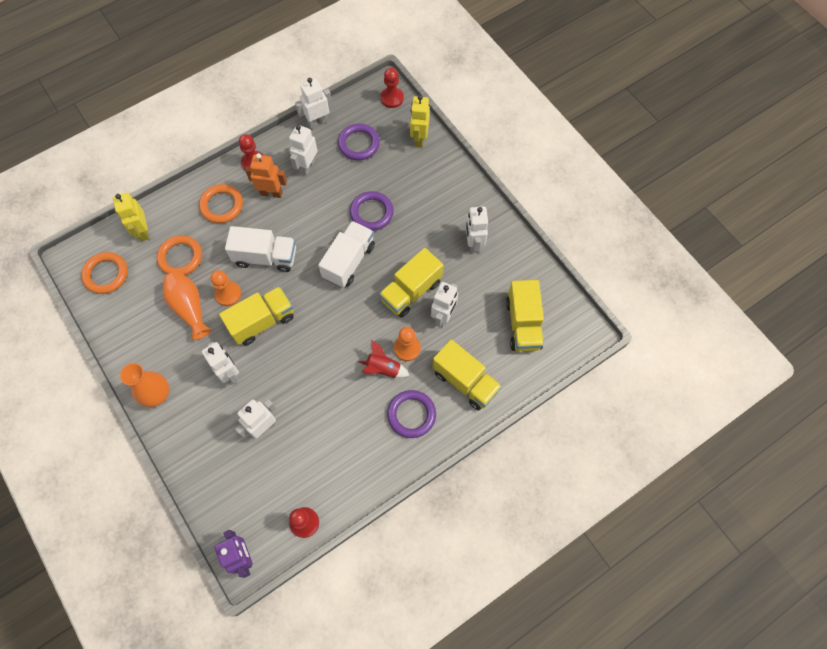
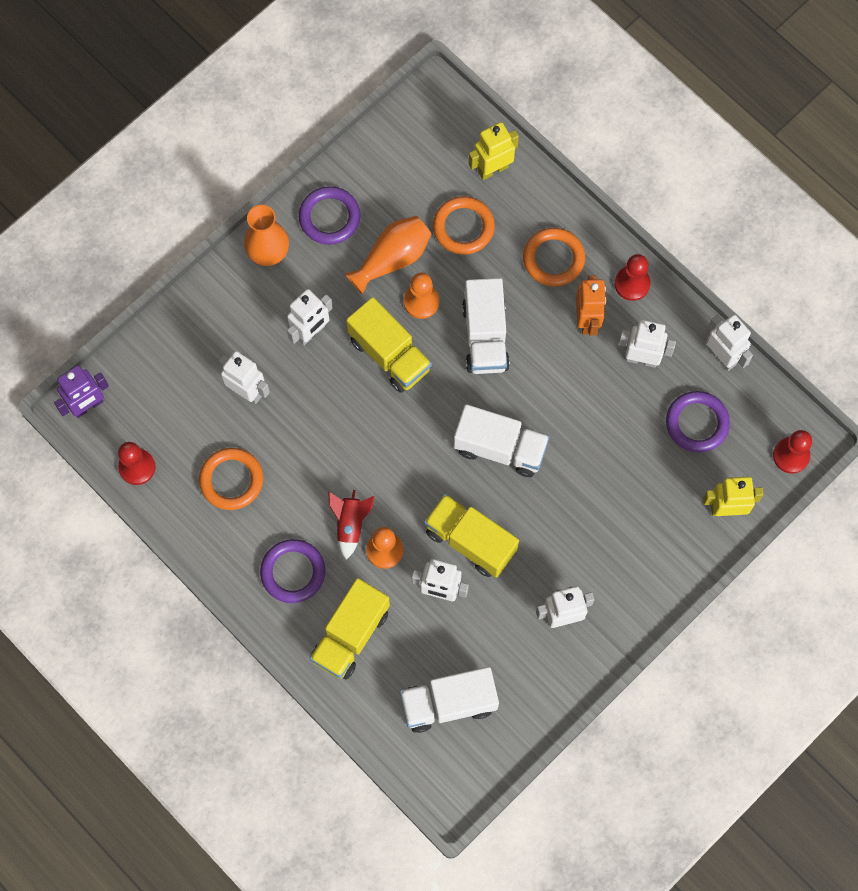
camera: 80 degrees right, 5 degrees up
orange ring [81,252,128,294] -> orange ring moved to [199,448,263,510]
purple ring [350,191,394,231] -> purple ring moved to [299,186,361,245]
yellow truck [506,280,544,352] -> white truck [400,667,499,733]

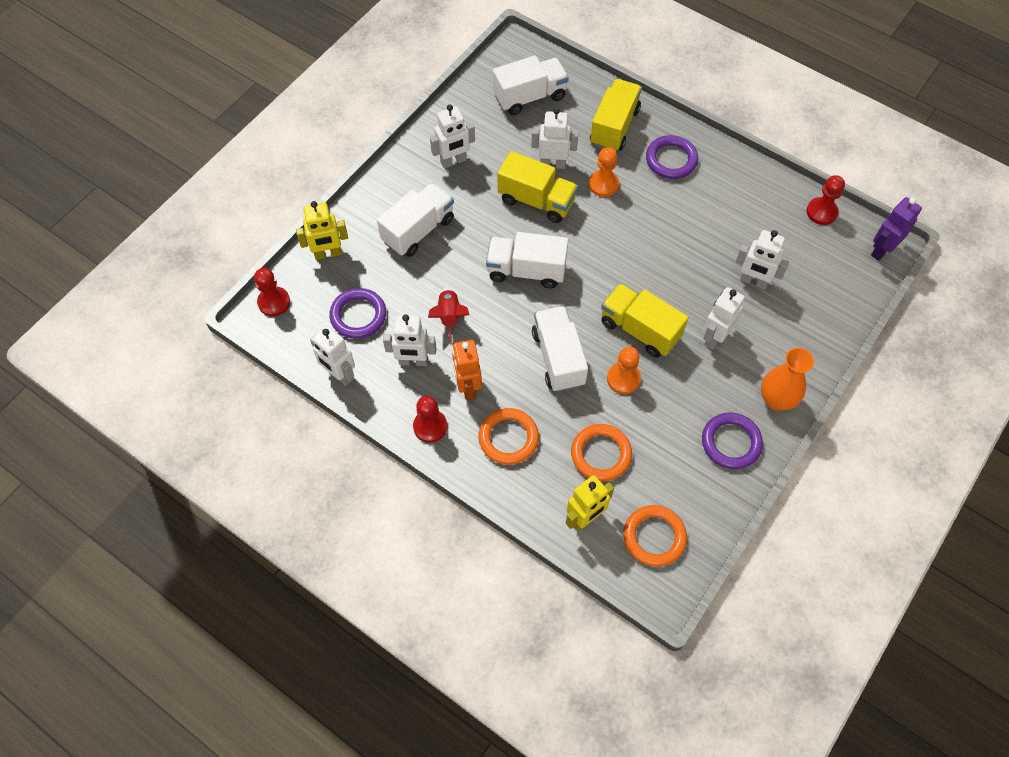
camera: 170 degrees right, 10 degrees down
orange ring [199,448,263,510] -> orange ring moved to [623,505,687,567]
red rocket [328,490,374,560] -> red rocket moved to [428,287,469,342]
orange vase [345,216,432,295] -> none
none -> white truck [377,183,454,257]

